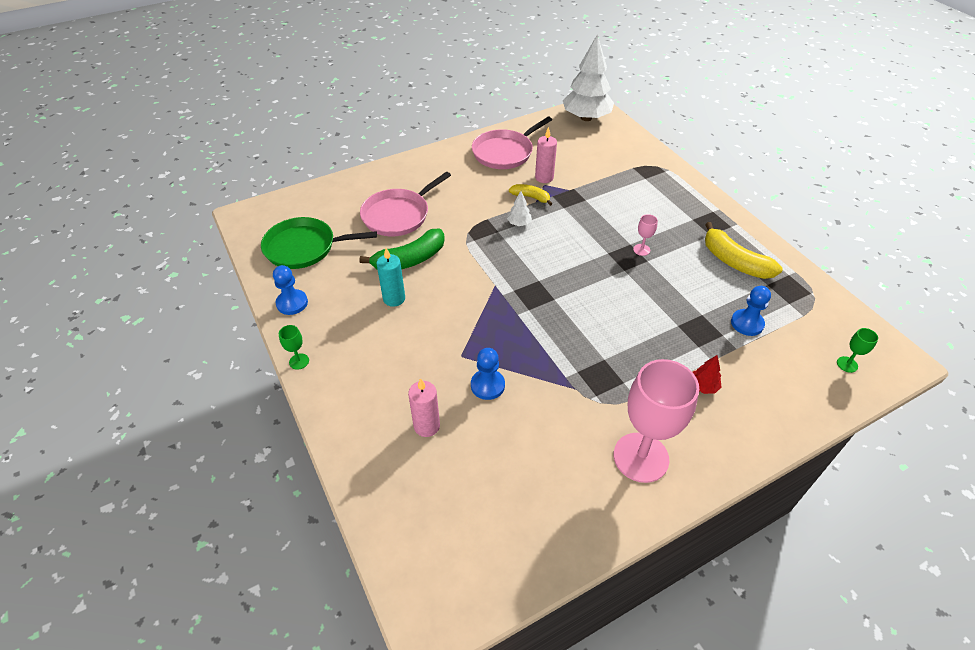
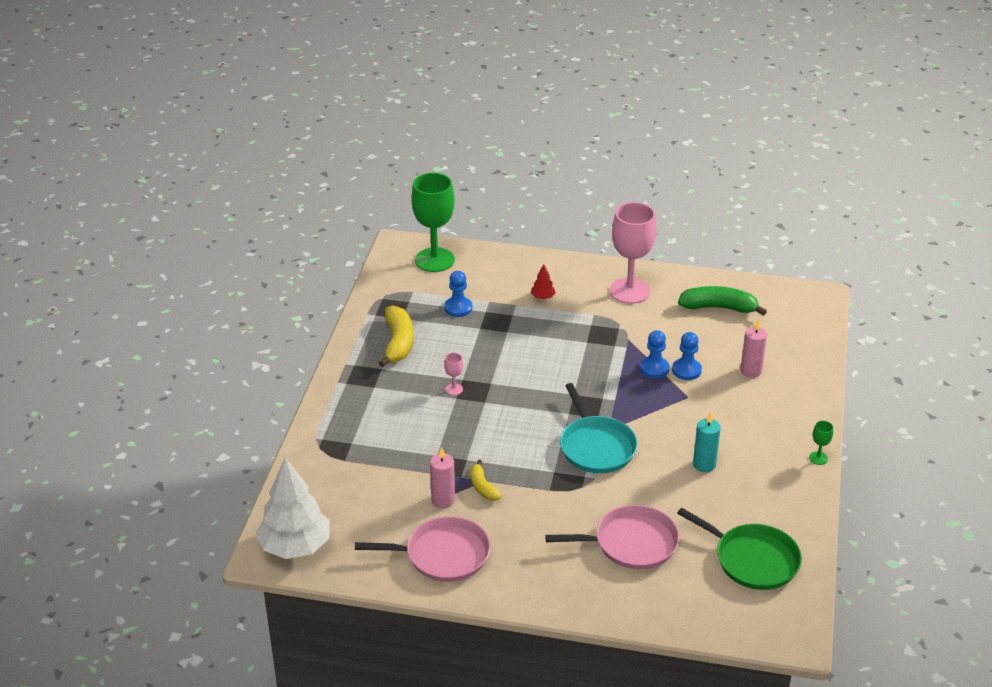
camera: 140 degrees left, 10 degrees down
blue pawn [273,265,308,315] -> blue pawn moved to [640,330,669,378]
green banana [359,229,445,269] -> green banana moved to [678,286,767,316]
white tree [507,191,532,226] -> none
green goblet [837,328,878,373] -> green goblet [412,173,455,272], size x2.49
none -> turquoise pan [560,383,638,473]

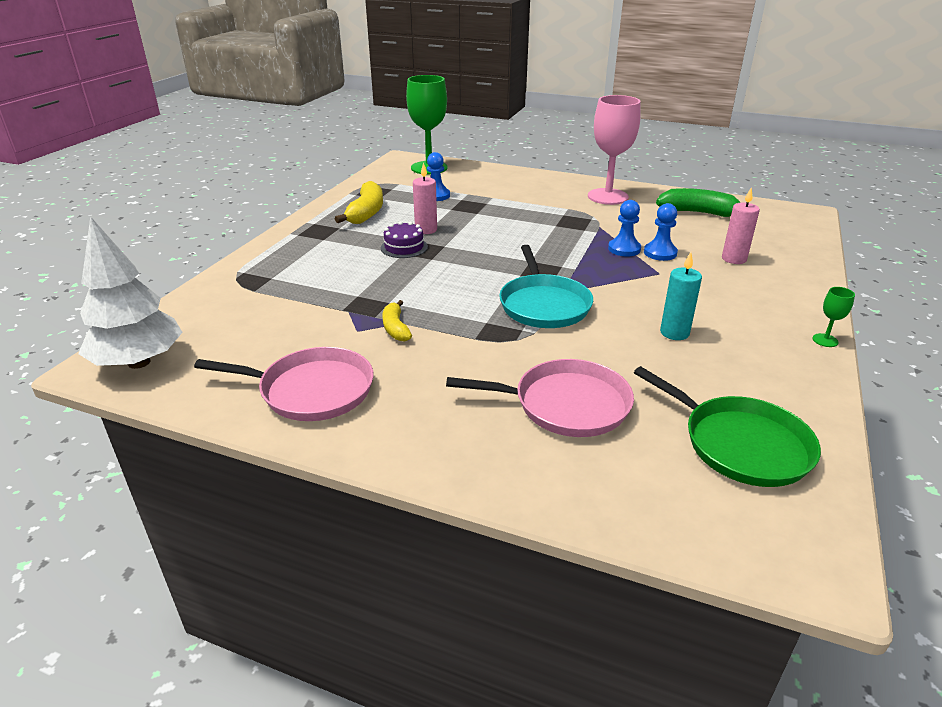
camera: 10 degrees right, 5 degrees down
pink candle [430,447,455,508] -> pink candle moved to [413,162,437,234]
pink goblet [444,353,463,395] -> purple cake [381,221,428,258]
red tree [531,264,556,299] -> none

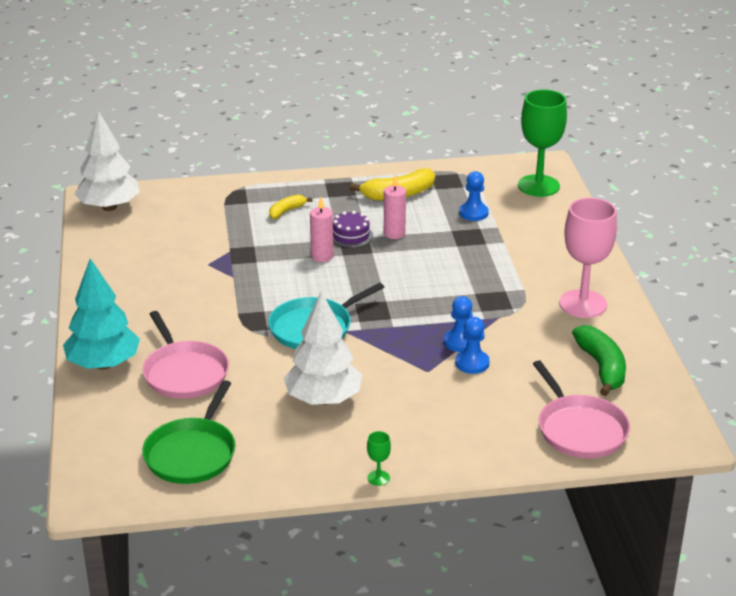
camera: 60 degrees right, 0 degrees up
pink pan [194,347,374,421] -> pink pan moved to [533,360,630,458]
yellow banana [383,300,412,341] -> yellow banana moved to [269,195,312,219]
turquoise candle [660,252,702,340] -> white tree [284,291,362,405]
pink candle [722,187,760,264] -> pink candle moved to [310,197,333,262]
none -> turquoise tree [63,258,140,370]

